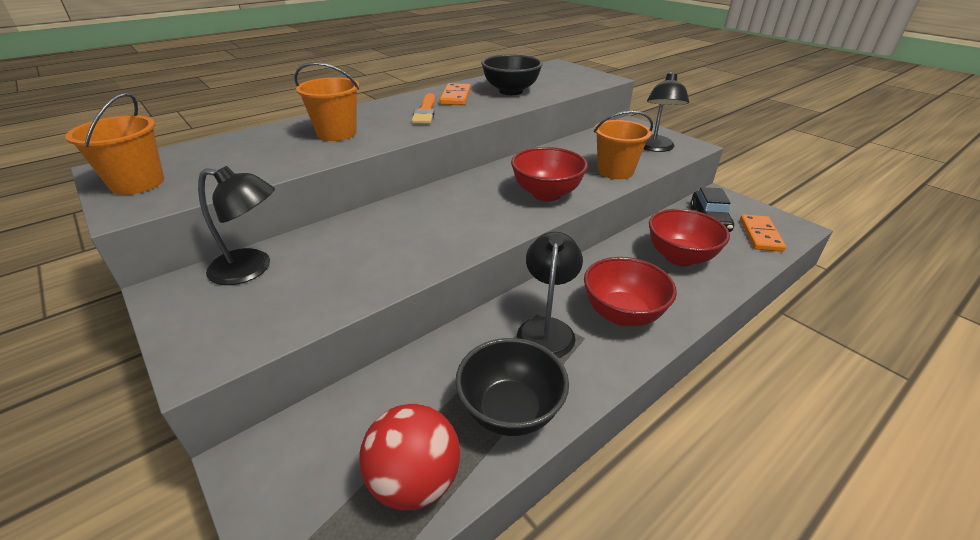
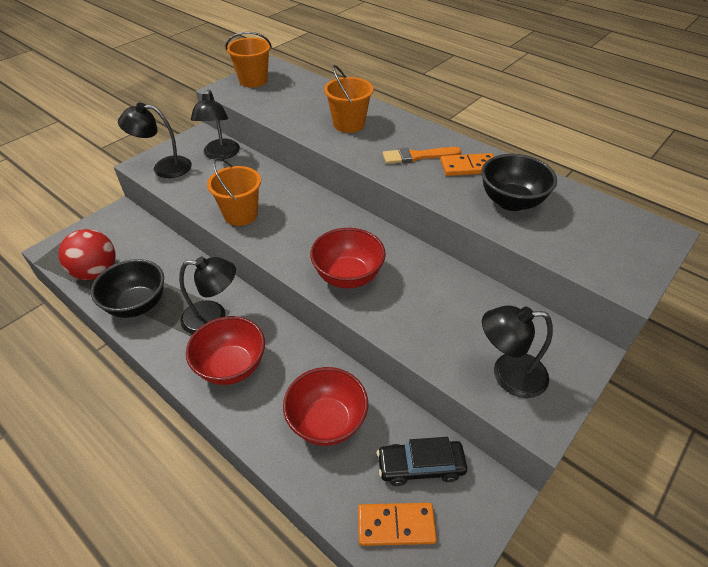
camera: 80 degrees right, 10 degrees up
orange bucket [594,111,653,179] -> orange bucket moved to [207,158,261,226]
none -> black lamp [118,103,192,178]

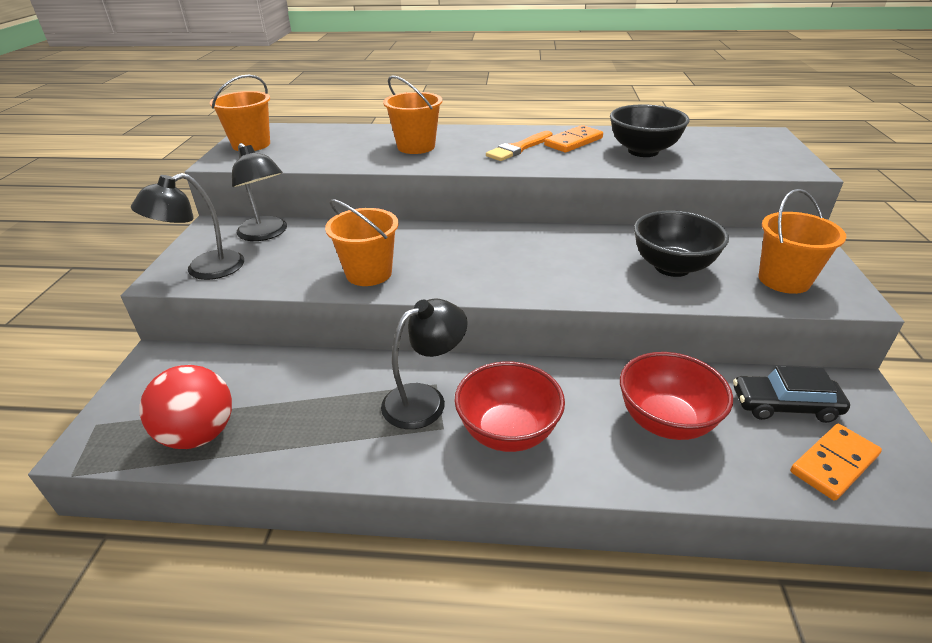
camera: 35 degrees left, 10 degrees down
black bowl [91,259,164,318] -> black bowl moved to [634,210,729,277]
red bowl [310,228,386,288] -> none
black car [377,437,467,486] -> black car turned 45 degrees clockwise [733,366,850,423]
black lamp [482,305,553,398] -> orange bucket [758,189,846,294]

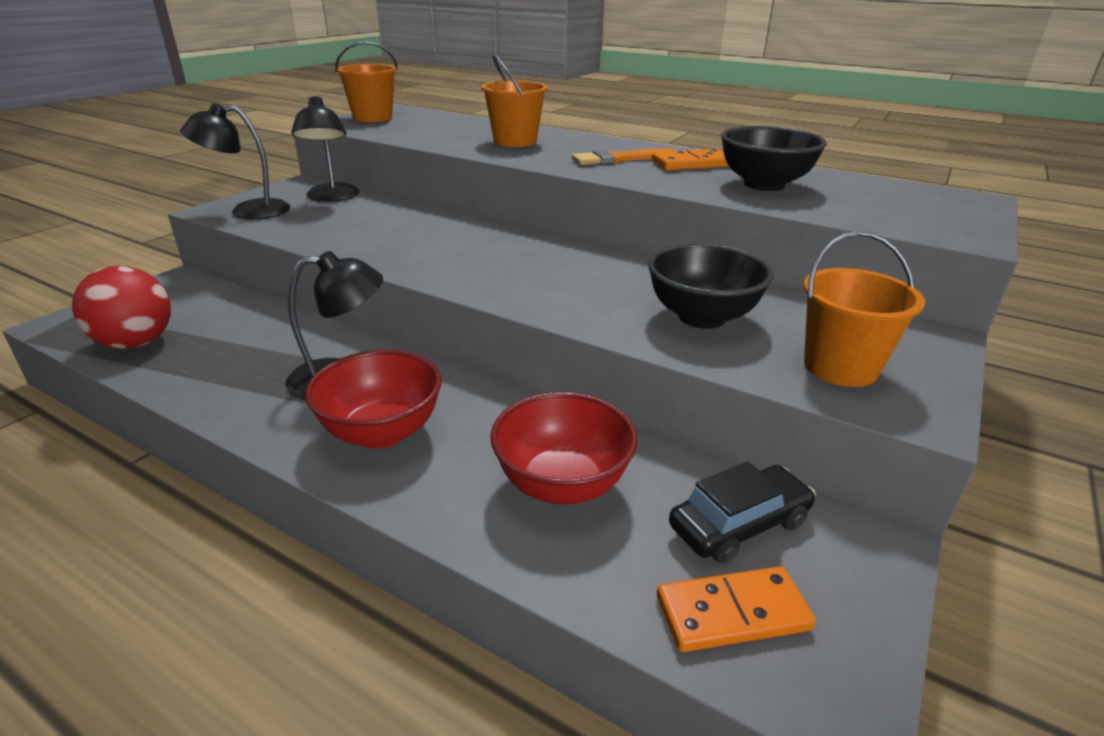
camera: 25 degrees right, 5 degrees down
orange bucket [325,199,399,286] -> none
black car [733,366,850,423] -> black car turned 120 degrees clockwise [669,462,816,563]

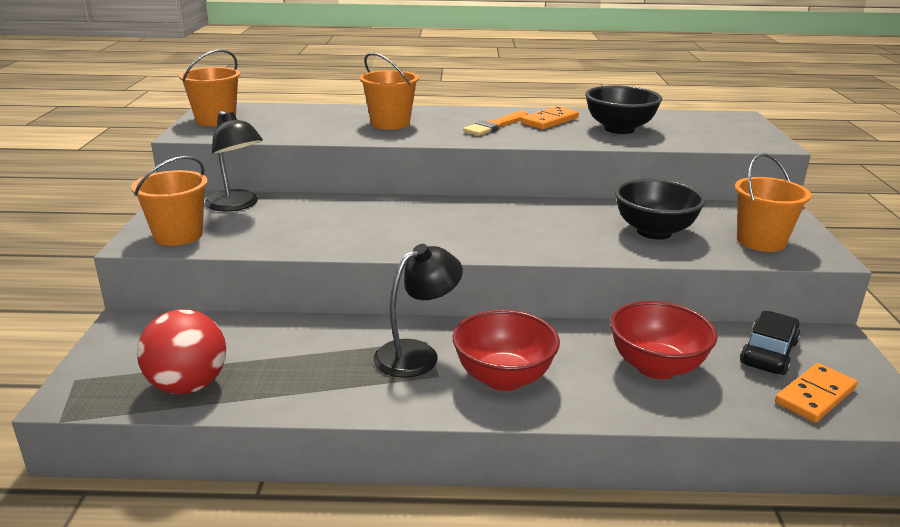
camera: 30 degrees left, 5 degrees down
black lamp [180,103,290,219] -> orange bucket [131,156,208,246]

